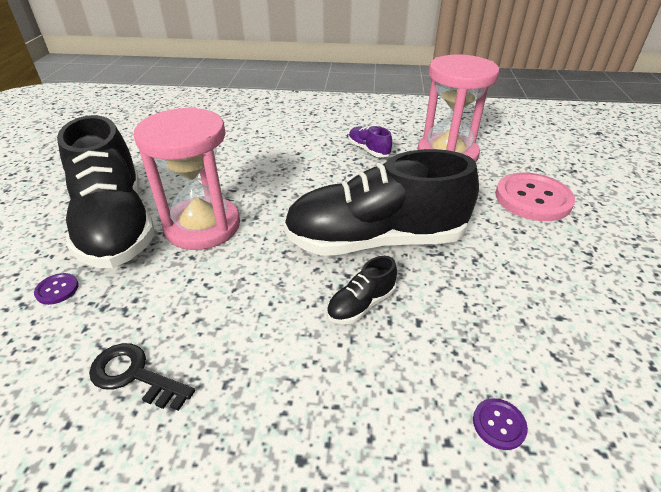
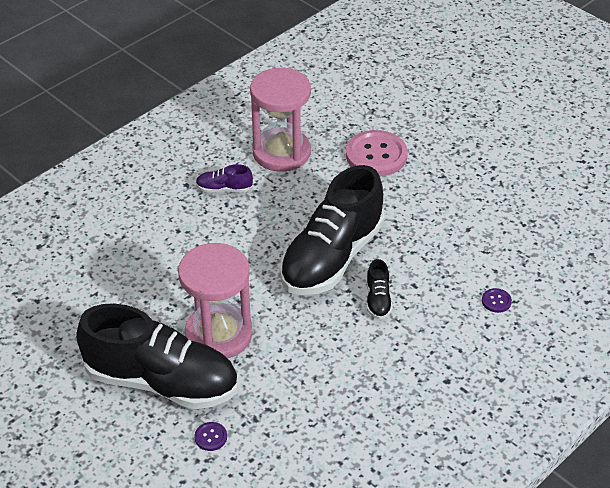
camera: 50 degrees left, 5 degrees up
black key [89,343,195,411] -> none

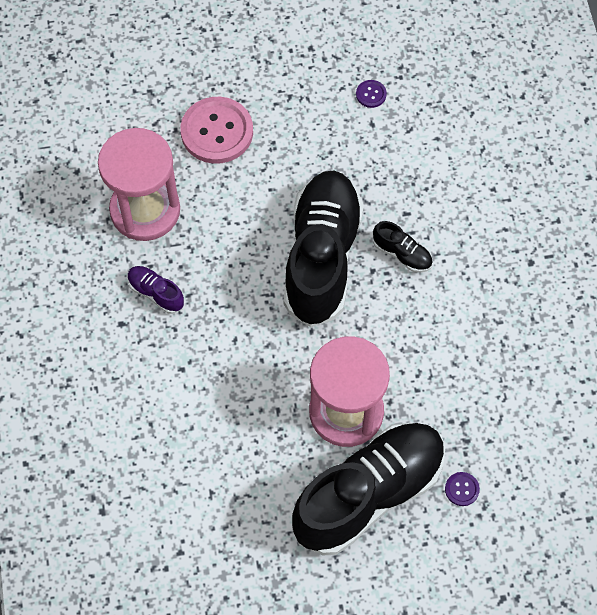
camera: 55 degrees left, 20 degrees up
purple shoe [196,164,253,193] -> purple shoe turned 90 degrees clockwise [128,266,184,314]
black shoe [280,165,385,295] -> black shoe turned 150 degrees counterclockwise [284,170,364,327]
purple button [482,288,512,313] -> purple button moved to [356,80,387,108]

